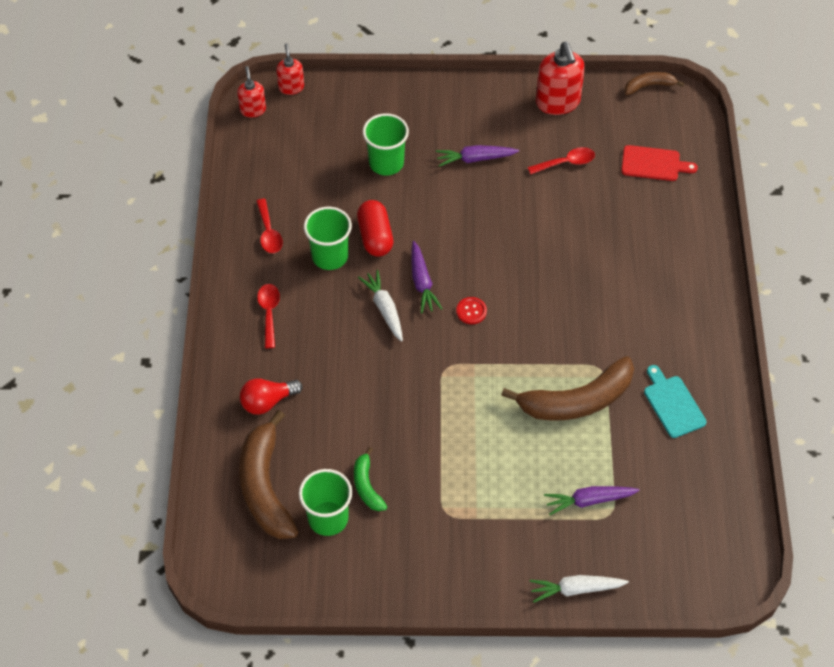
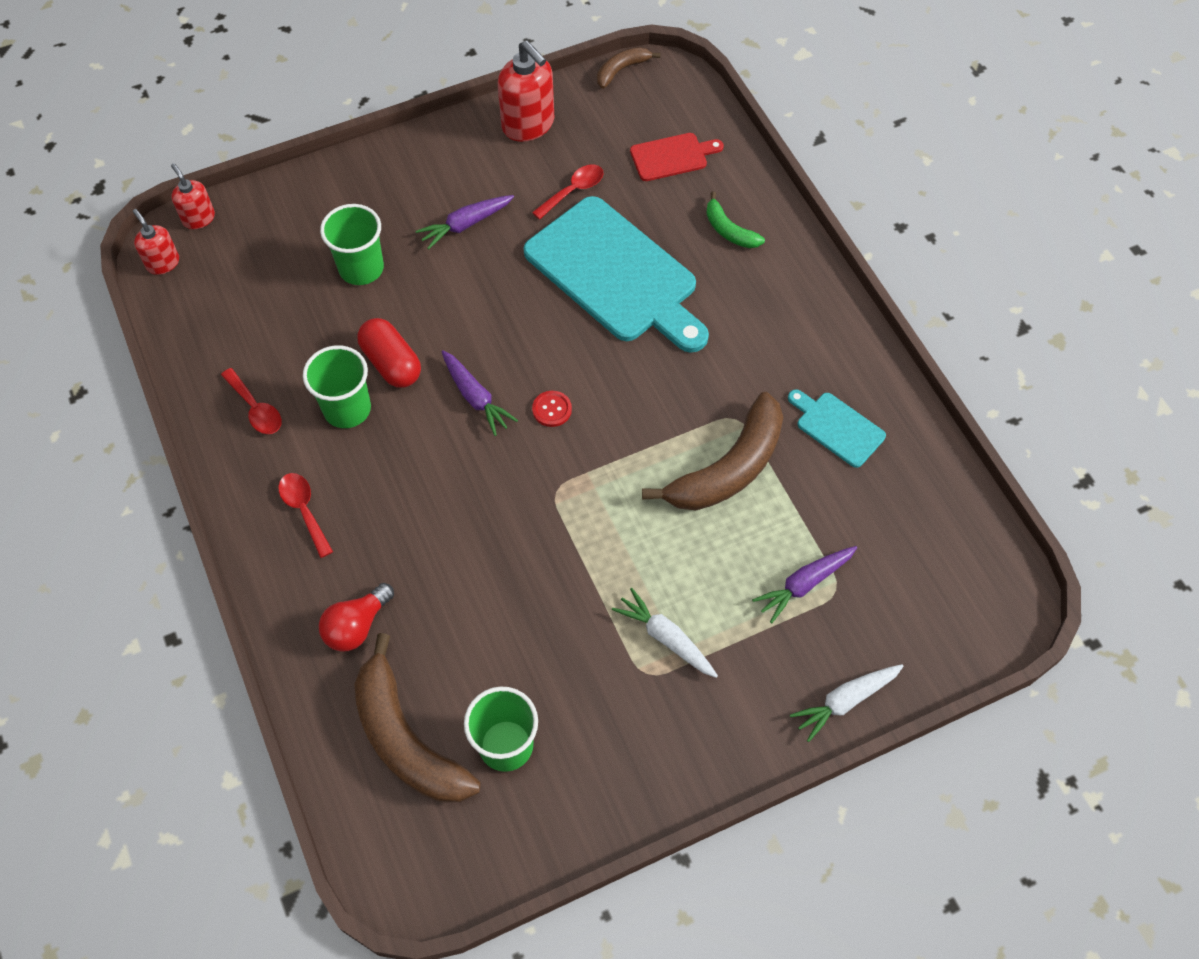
camera: 25 degrees left, 5 degrees up
green banana [354,447,387,511] -> green banana moved to [706,192,765,248]
white carrot [358,270,403,342] -> white carrot moved to [612,588,718,678]
none -> turquoise cutting board [524,196,709,353]

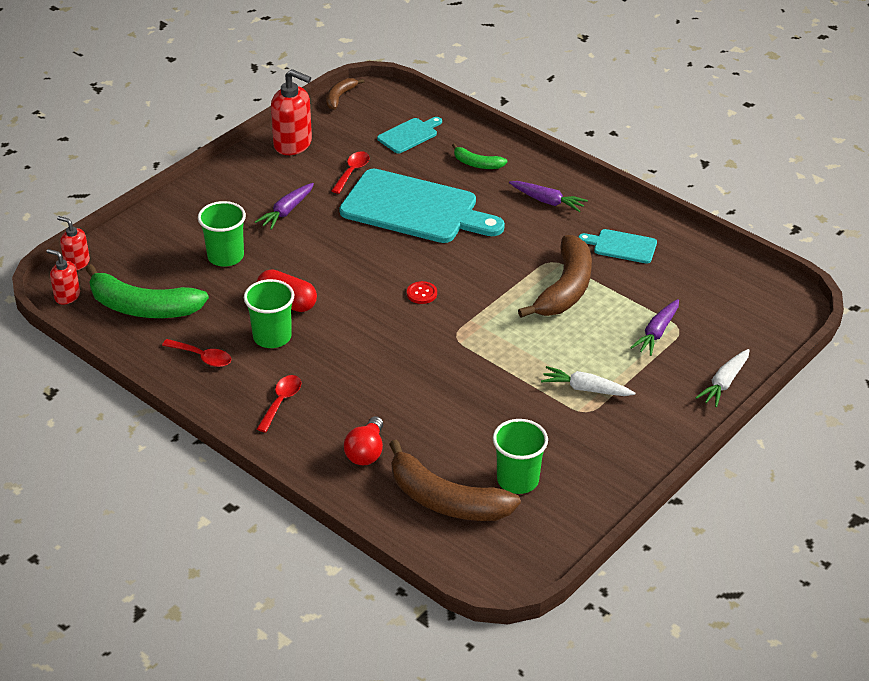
camera: 25 degrees left, 20 degrees down
red spoon [278,473,333,558] -> red spoon turned 75 degrees clockwise [257,375,301,433]
purple carrot [442,350,518,436] -> purple carrot moved to [509,181,588,212]
red cutting board [630,133,724,181] -> turquoise cutting board [377,117,442,153]
none -> green banana [85,264,209,318]

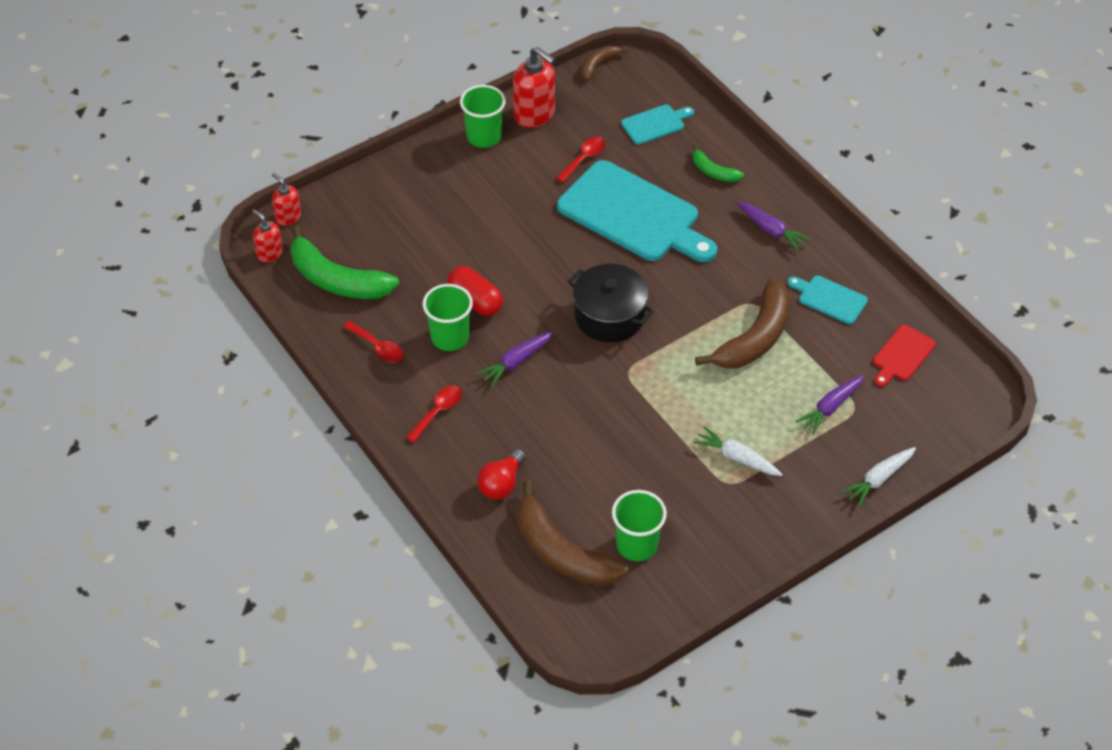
camera: 15 degrees right, 10 degrees up
green cup [198,201,246,267] -> green cup moved to [460,85,506,148]
purple carrot [255,183,314,230] -> purple carrot moved to [477,332,553,387]
red button [407,281,437,304] -> black pot [568,264,654,342]
none -> red cutting board [873,325,936,387]

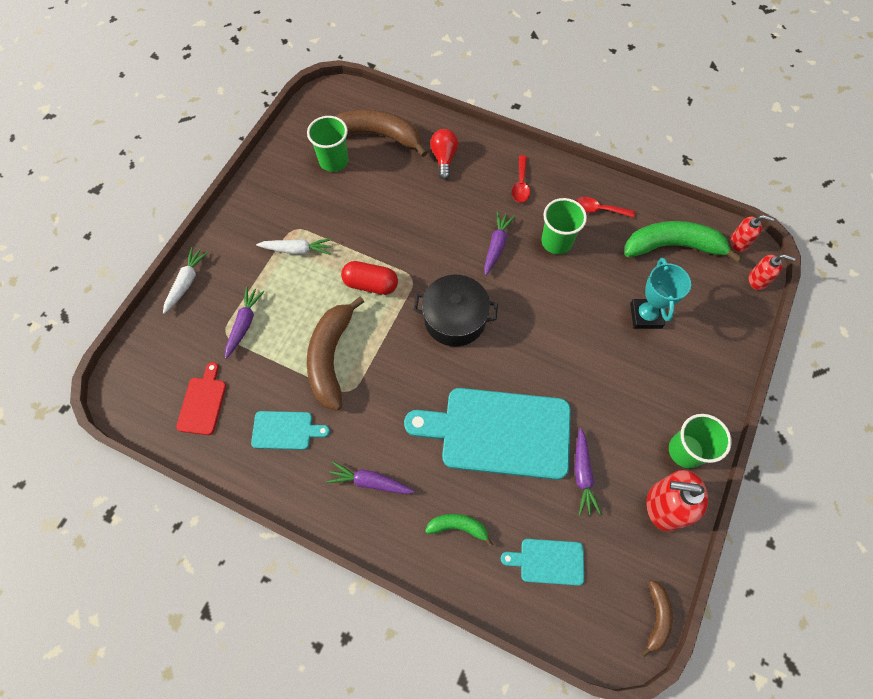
camera: 150 degrees right, 15 degrees up
red capsule [447,266,503,316] -> red capsule moved to [341,261,398,295]
red spoon [556,137,605,183] -> purple carrot [575,428,601,516]
turquoise cutting board [621,104,694,145] -> turquoise cutting board turned 60 degrees clockwise [501,539,584,586]
none -> turquoise trophy [630,258,691,329]

